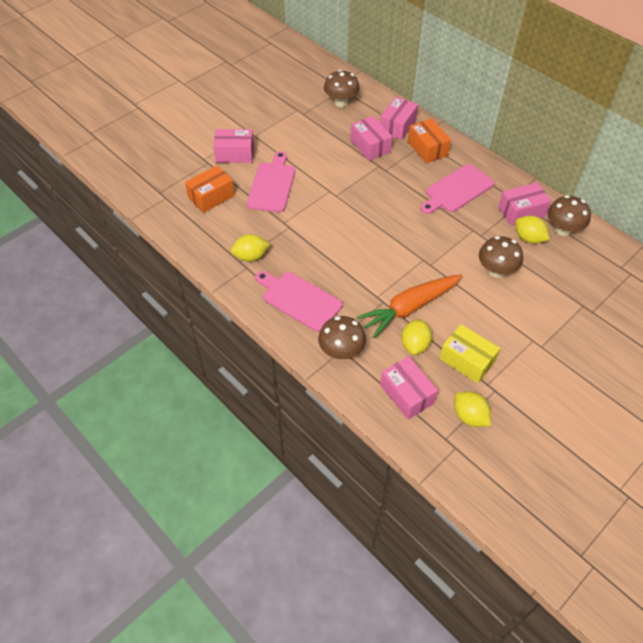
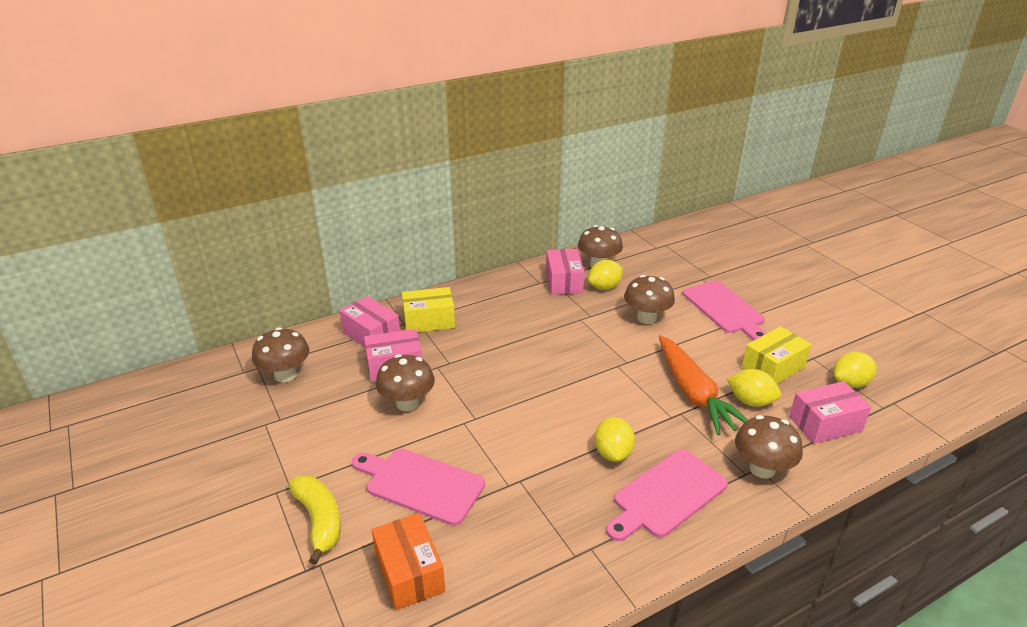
camera: 75 degrees left, 20 degrees down
pink box [213,129,254,163] -> yellow banana [289,475,341,565]
yellow lemon [231,234,270,262] -> yellow lemon moved to [594,417,635,462]
orange box [408,118,451,163] -> yellow box [402,287,455,332]
pink cutting board [421,164,494,214] -> pink cutting board moved to [683,281,767,341]
none -> brown mushroom [376,354,435,411]

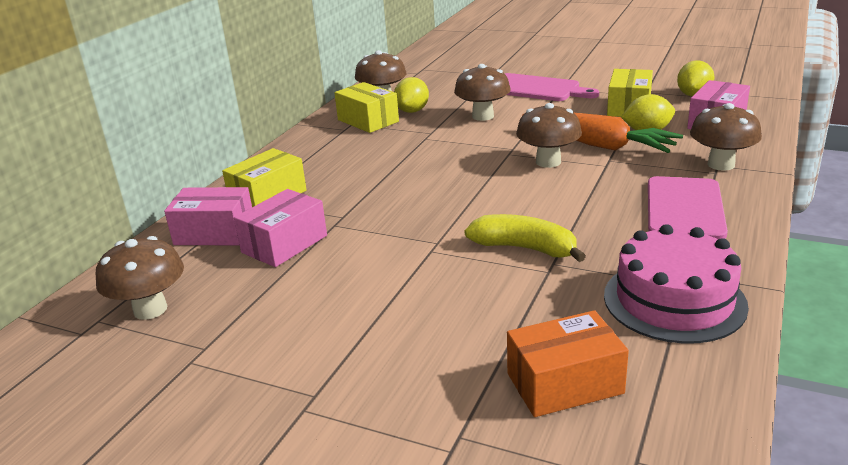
camera: 35 degrees left, 5 degrees down
yellow banana [289,475,341,565] -> yellow banana moved to [465,214,586,262]
pink cutting board [352,449,485,526] -> none
orange box [372,513,445,611] -> orange box turned 45 degrees counterclockwise [507,310,629,417]
brown mushroom [376,354,435,411] -> brown mushroom moved to [516,103,582,168]
pink box [546,249,585,295] -> yellow box [334,82,399,133]
yellow lemon [594,417,635,462] -> none
none -> pink cake [604,224,749,344]

